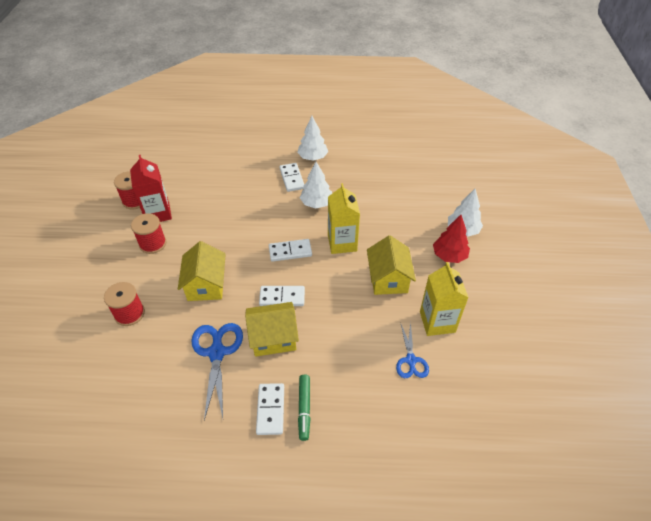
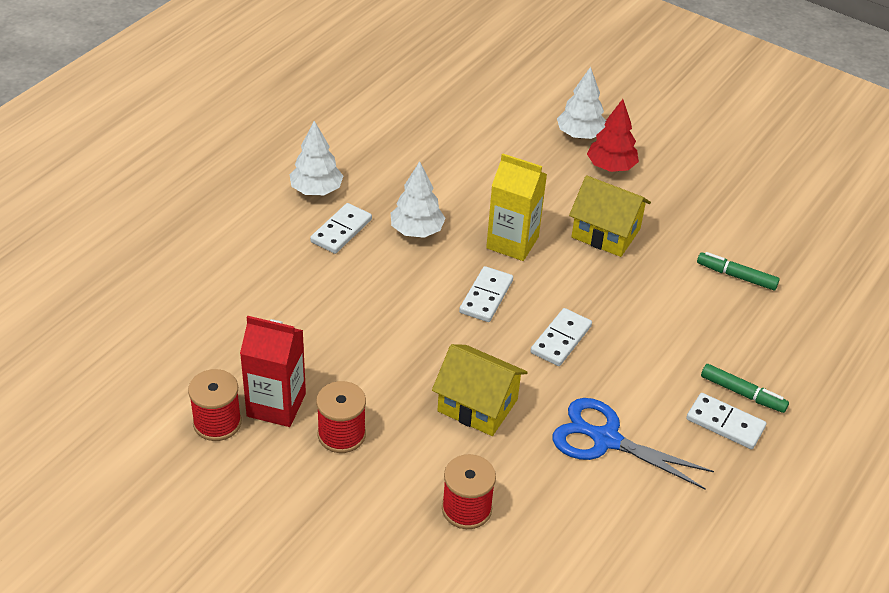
camera: 60 degrees left, 5 degrees down
yellow house [245,302,299,357] -> none
white domino [280,163,304,192] -> white domino turned 75 degrees counterclockwise [310,203,372,254]
blue scissors [396,322,429,378] -> green marker [697,252,780,290]
yellow carton [420,262,469,336] -> none

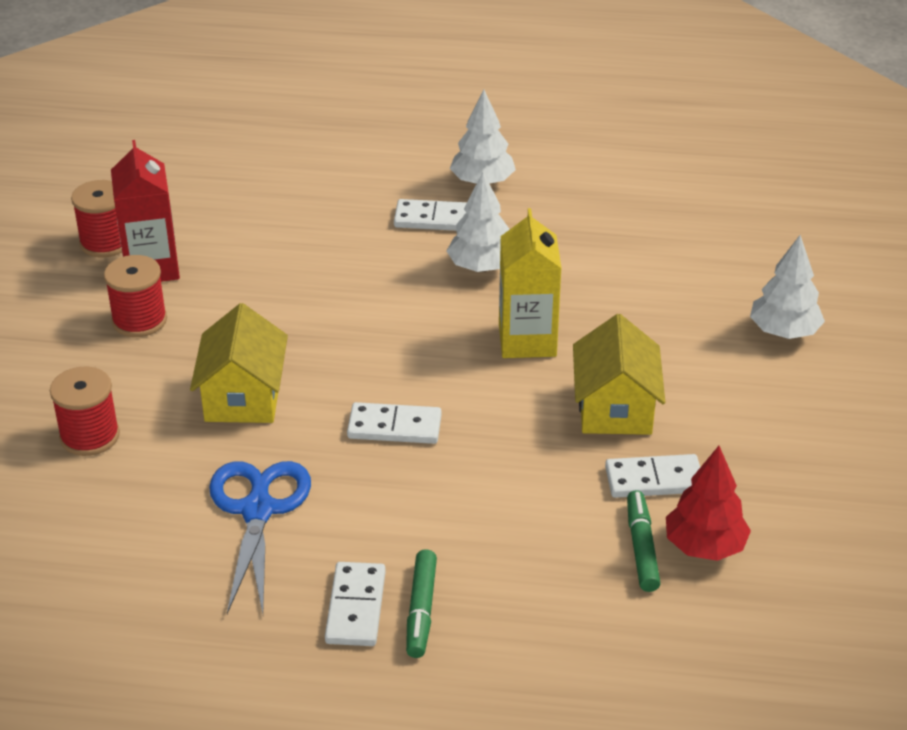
camera: 65 degrees right, 5 degrees down
white domino [459,266,513,322] -> white domino moved to [605,454,700,498]
red tree [587,99,639,172] -> red tree moved to [666,446,751,561]

